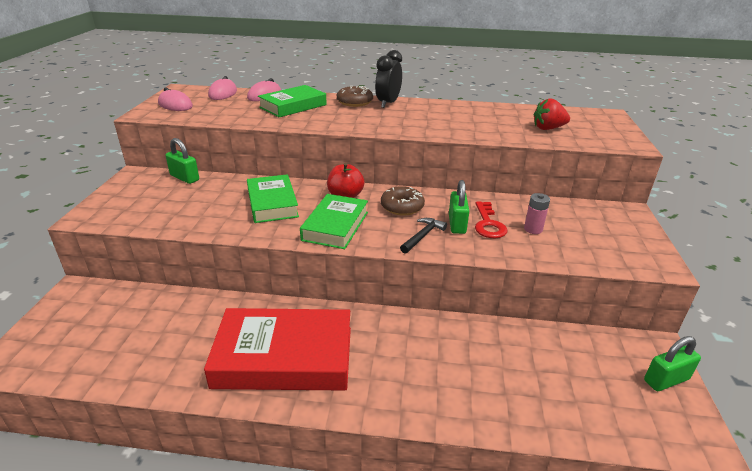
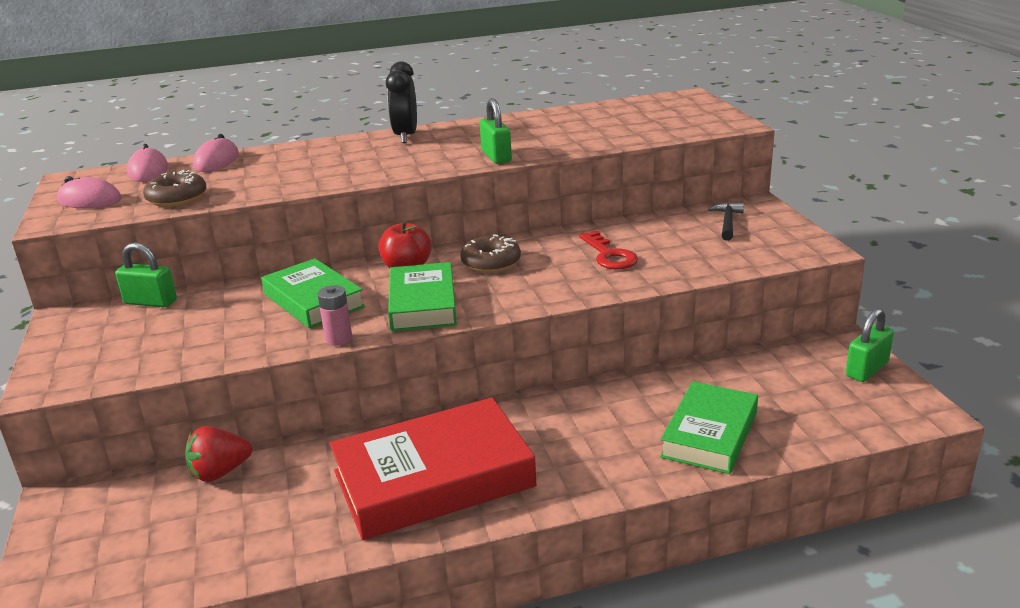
camera: 20 degrees left, 5 degrees down
green book [258,85,327,117] -> green book moved to [660,381,758,474]
brown donut [337,86,373,107] -> brown donut moved to [143,170,207,207]
black hammer [400,218,447,253] -> black hammer moved to [708,203,744,241]
green padlock [449,180,469,234] -> green padlock moved to [480,98,512,164]
pink battery [524,193,550,234] -> pink battery moved to [317,285,352,346]
red strawberry [534,98,570,130] -> red strawberry moved to [185,426,252,482]

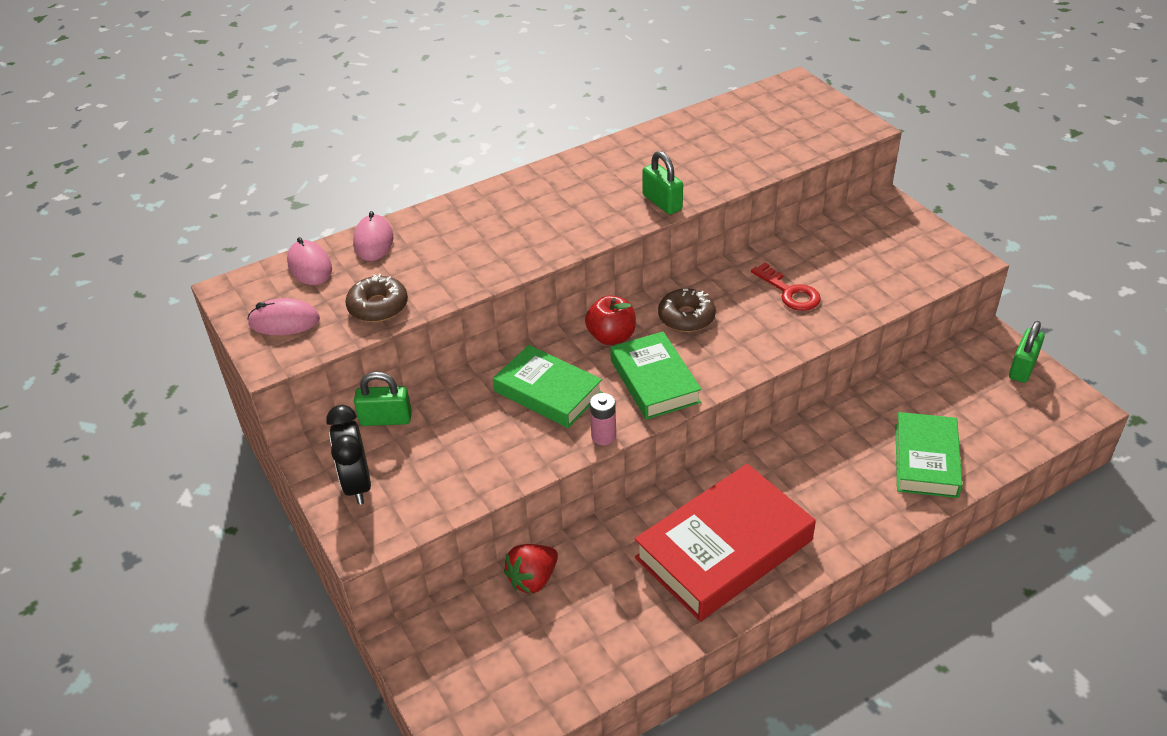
camera: 15 degrees left, 15 degrees up
black clock [386,61,417,143] -> black clock moved to [326,405,371,505]
black hammer [708,203,744,241] -> none

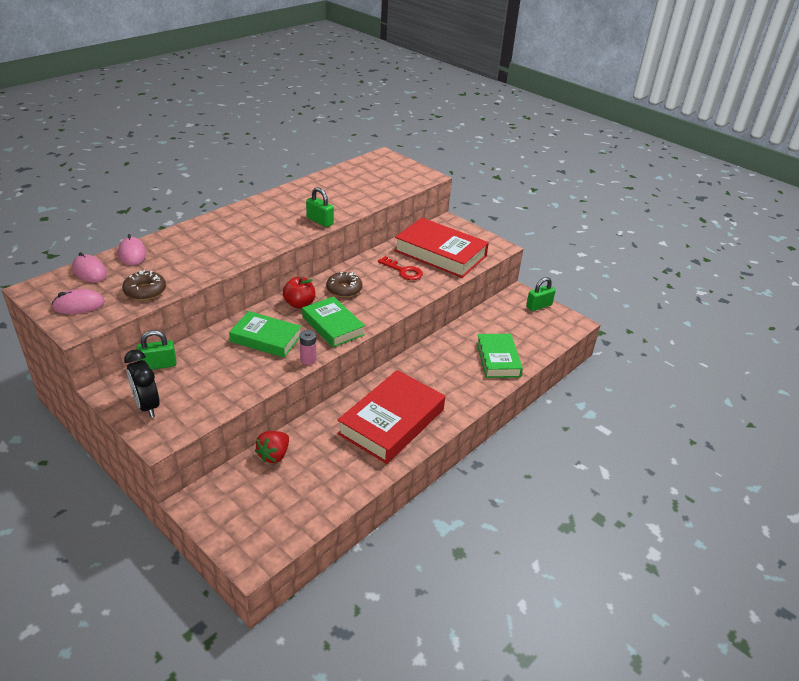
camera: 20 degrees left, 5 degrees down
green padlock [1009,321,1045,383] -> green padlock turned 45 degrees clockwise [526,277,556,311]
none -> red book [394,218,489,278]

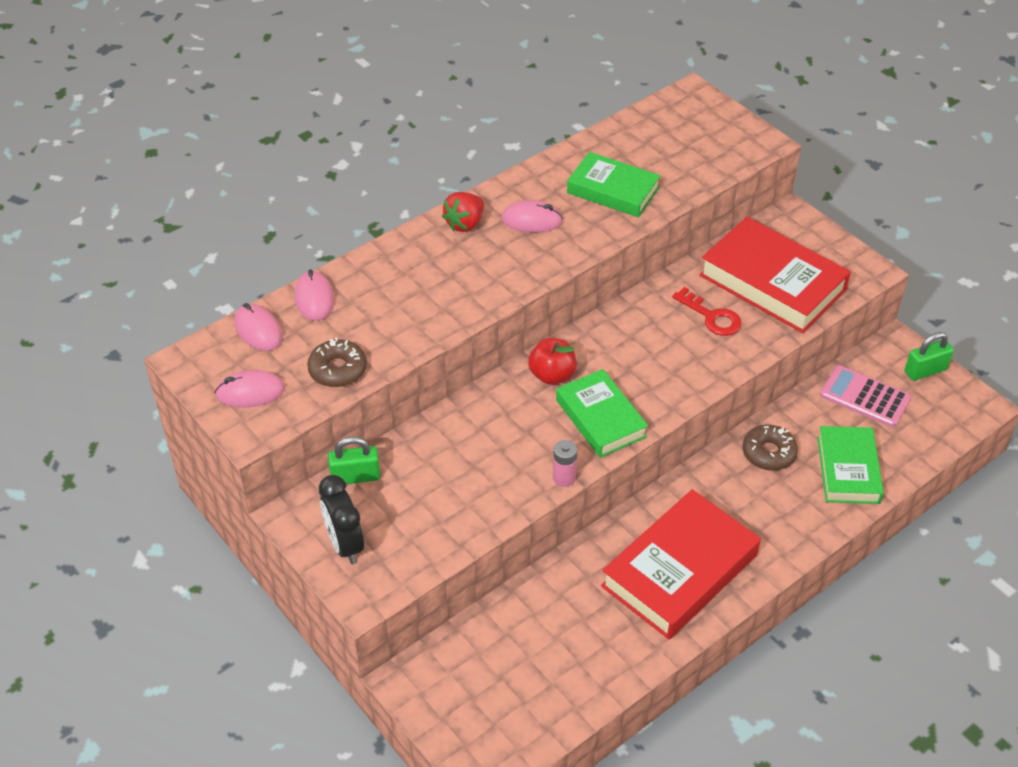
camera: 10 degrees right, 10 degrees up
green book [229,311,301,358] -> green book moved to [567,152,661,217]
red strawberry [255,431,289,463] -> red strawberry moved to [442,192,484,232]
green padlock [306,187,334,227] -> none
brown donut [326,272,362,297] -> brown donut moved to [743,425,798,471]
none -> pink mouse [501,200,563,233]
none -> pink calculator [820,365,911,427]

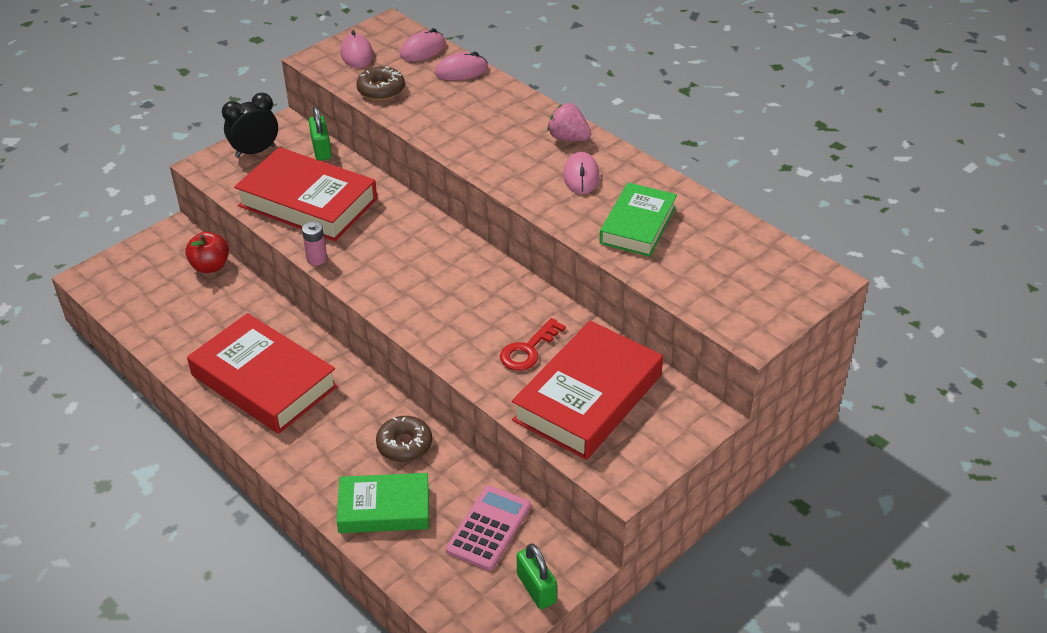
camera: 85 degrees right, 5 degrees down
red strawberry [442,192,484,232] -> pink strawberry [547,103,591,141]
red apple [528,338,577,385] -> red apple moved to [185,232,229,273]
green book [556,369,648,458] -> none
none -> red book [234,147,377,241]

